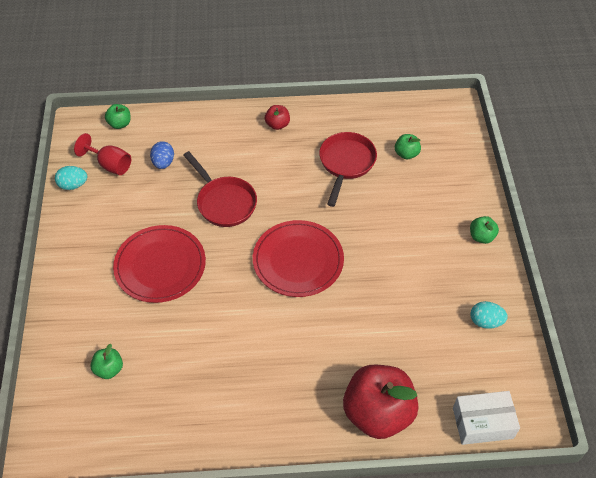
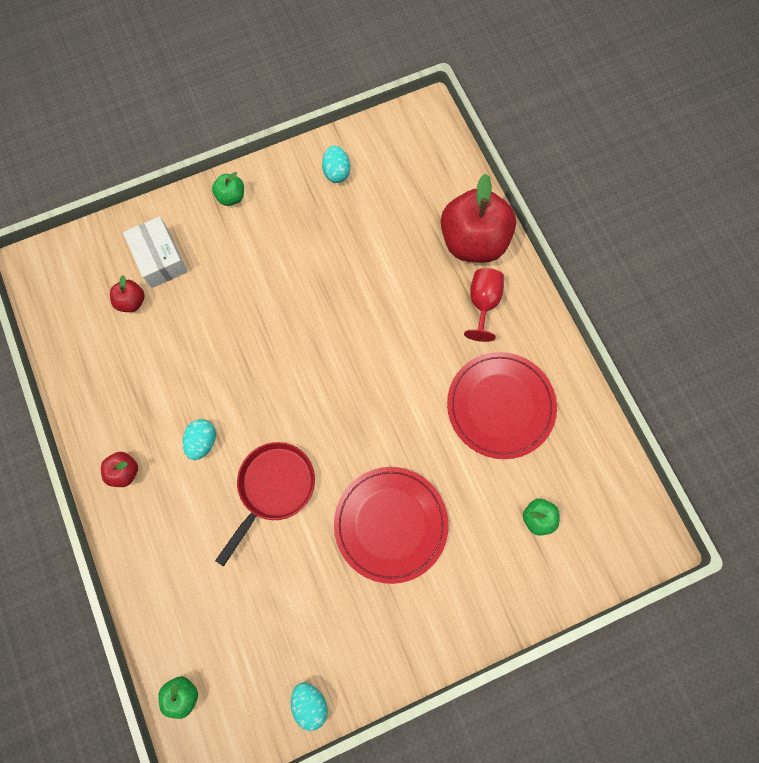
camera: 110 degrees left, 20 degrees up
red goblet [74,133,131,175] -> red goblet moved to [464,268,504,342]
blue egg [150,141,174,169] -> none
red plate [253,220,344,297] -> red plate moved to [447,352,557,459]
red pan [319,132,377,207] -> none
green apple [395,134,421,159] -> red apple [110,275,145,312]
white box [453,391,520,445] -> white box moved to [123,216,188,288]
none -> turquoise egg [183,419,216,460]

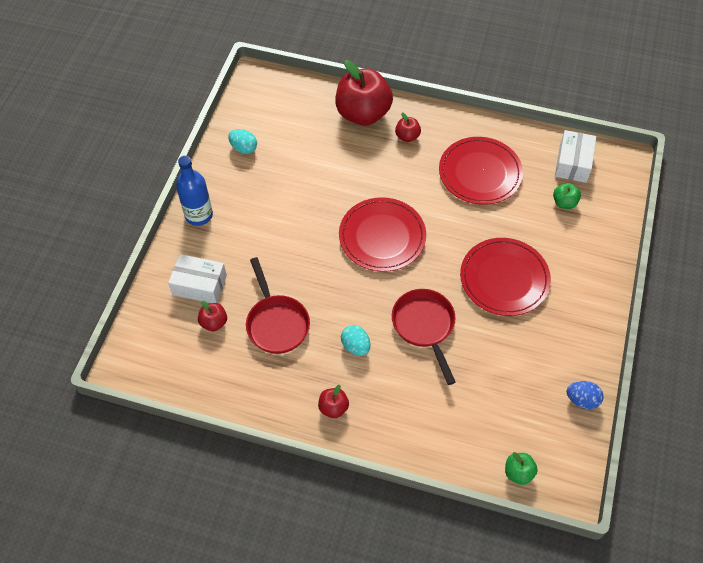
camera: 50 degrees left, 15 degrees down
green apple [212,172,244,206] -> blue bottle [176,156,213,226]
turquoise egg [291,682,328,731] -> blue egg [567,381,604,409]
red goblet [464,268,504,342] -> red apple [395,112,421,142]
none -> red pan [246,257,310,354]
none -> red plate [339,197,426,272]
none -> white box [555,130,596,183]

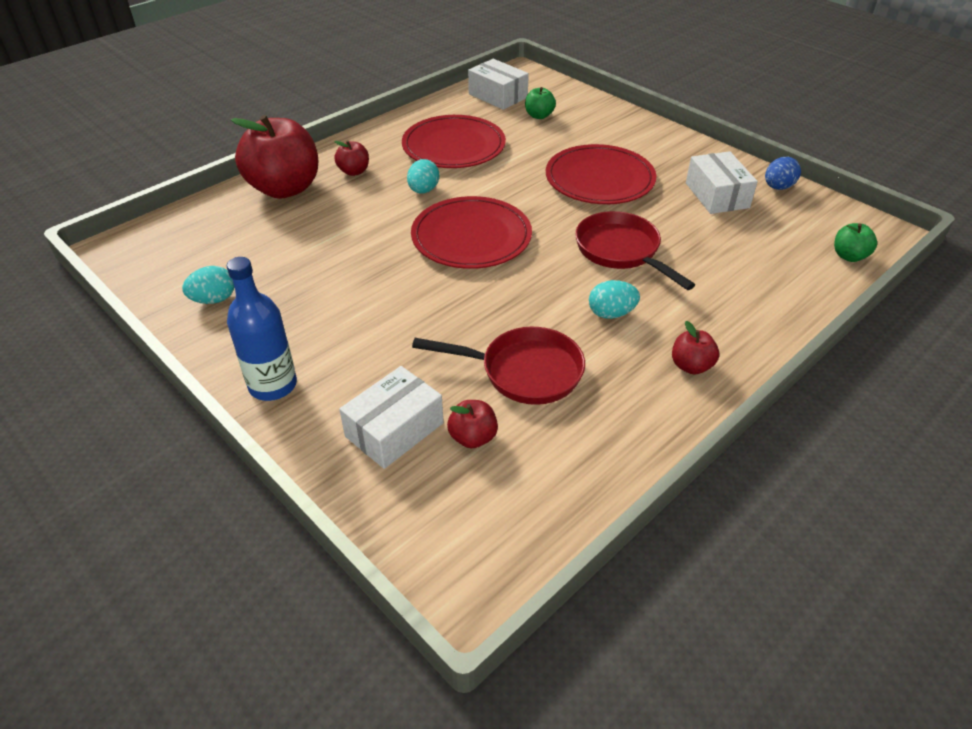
camera: 60 degrees left, 15 degrees down
red pan [392,289,456,385] -> red pan turned 45 degrees clockwise [575,211,695,290]
none -> turquoise egg [407,159,439,194]
none -> white box [686,151,758,214]

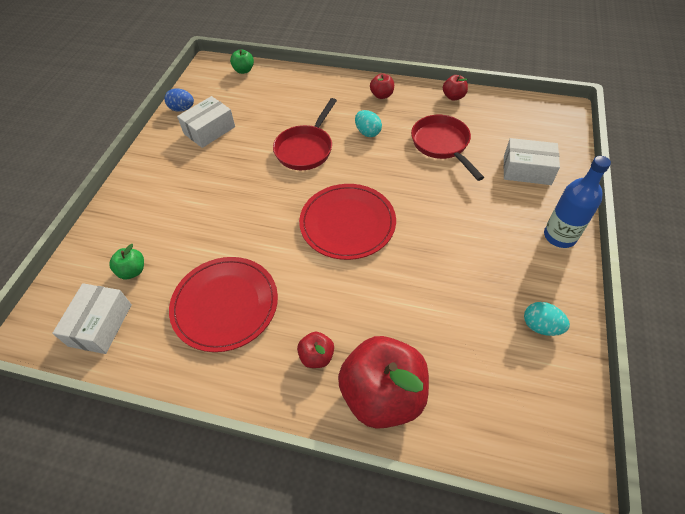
camera: 120 degrees left, 10 degrees up
turquoise egg [407,159,439,194] -> none
red apple [447,400,498,448] -> red apple moved to [443,75,468,100]
red plate [546,144,656,204] -> none

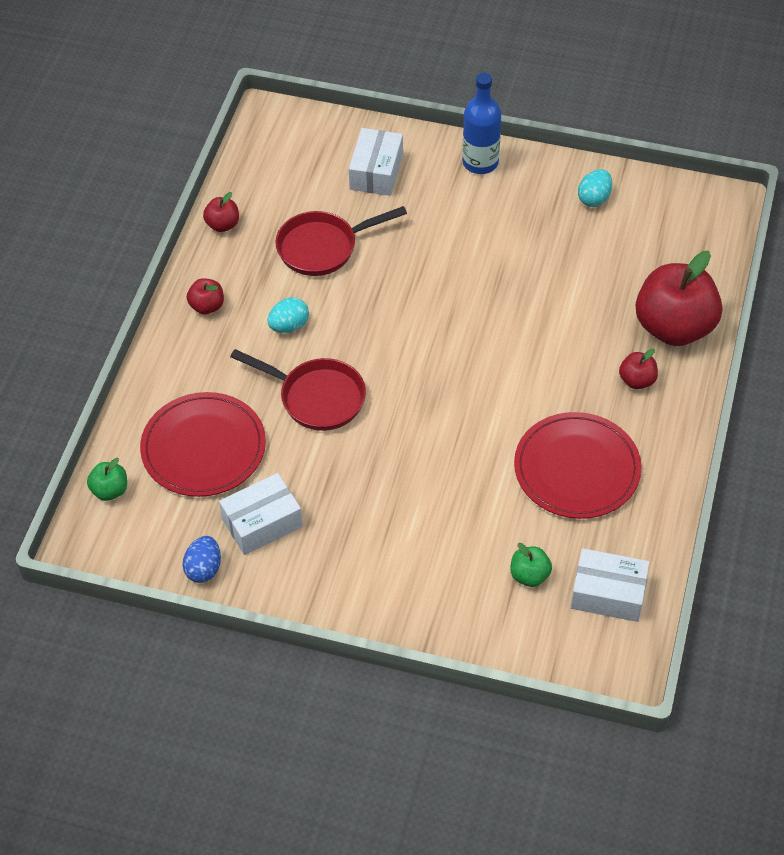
camera: 90 degrees left, 0 degrees up
white box [177,96,235,148] -> white box turned 75 degrees counterclockwise [219,473,303,555]
red plate [299,184,396,260] -> red plate moved to [140,392,266,497]

